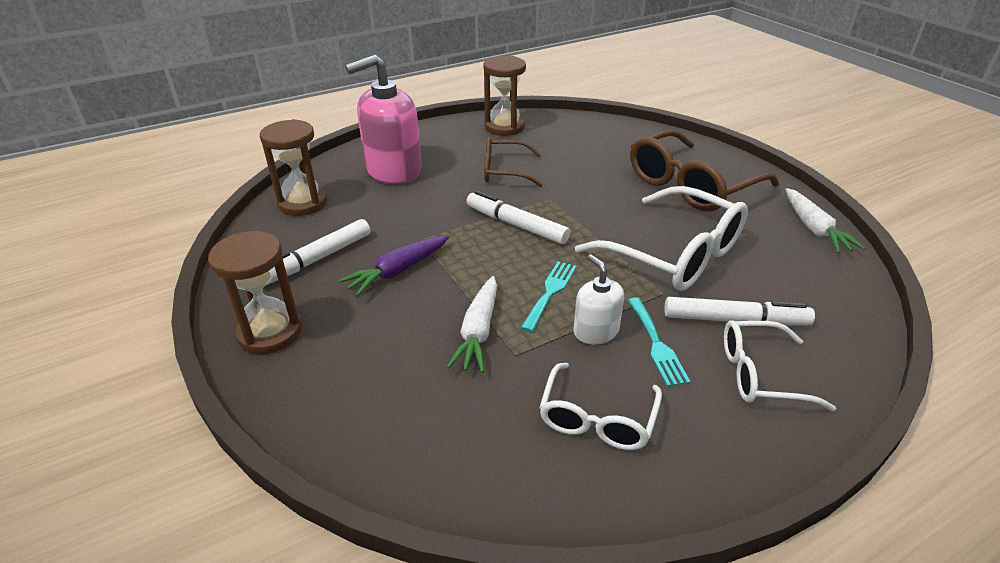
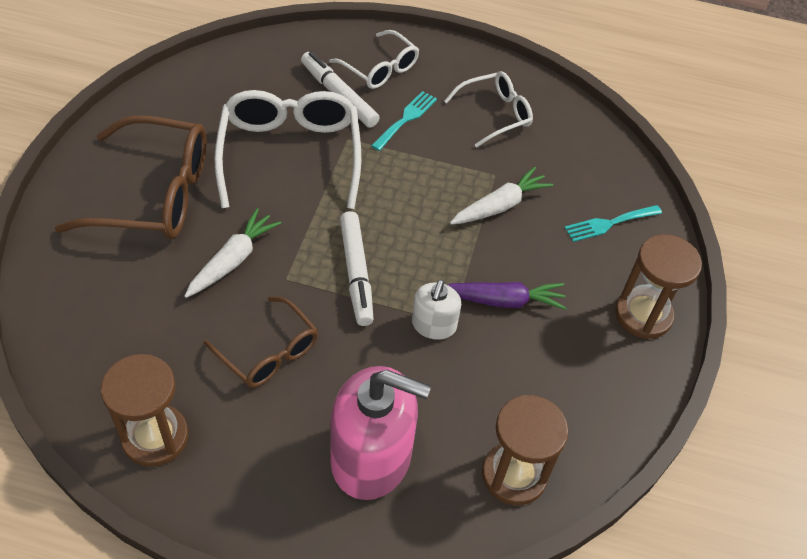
camera: 140 degrees left, 15 degrees up
white marker [266,219,370,285] -> none
turquoise fork [521,261,577,332] -> turquoise fork moved to [565,205,662,242]
white soap dispenser [573,254,624,344] -> white soap dispenser moved to [412,280,461,340]
white carrot [785,188,865,253] -> white carrot moved to [184,208,281,298]

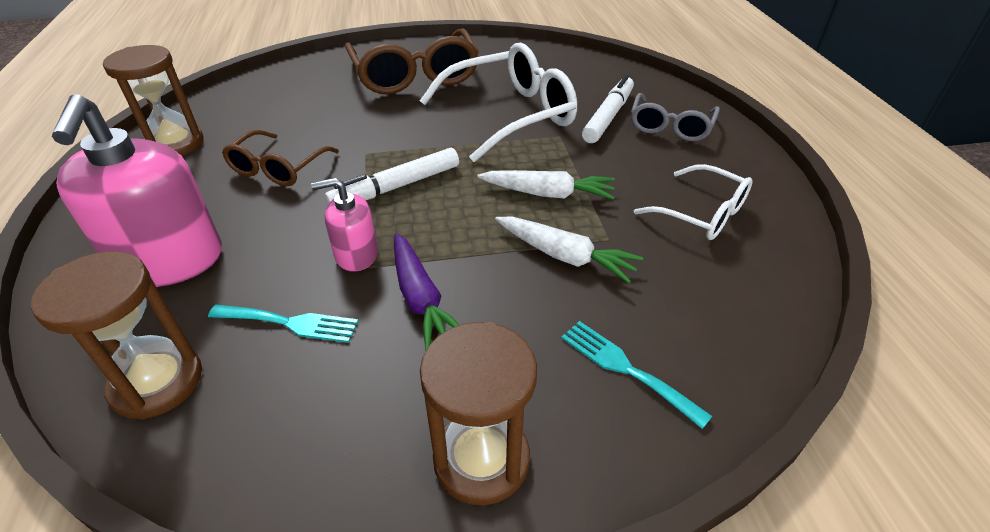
camera: 70 degrees right, 10 degrees down
white carrot [184,208,281,298] -> white carrot moved to [477,170,615,200]
white glasses [329,30,419,89] -> grey glasses [631,93,720,141]
turquoise fork [371,91,437,151] -> turquoise fork moved to [208,305,358,343]
white soap dispenser [412,280,461,340] -> pink soap dispenser [311,178,378,272]

